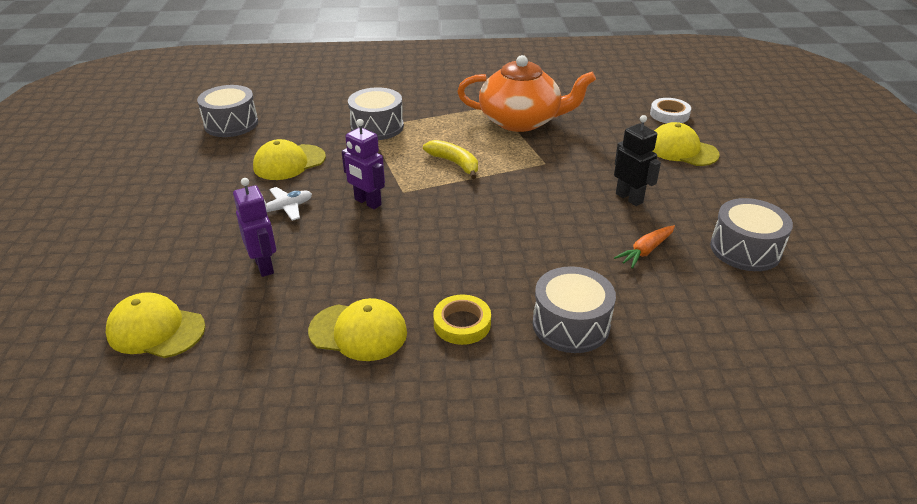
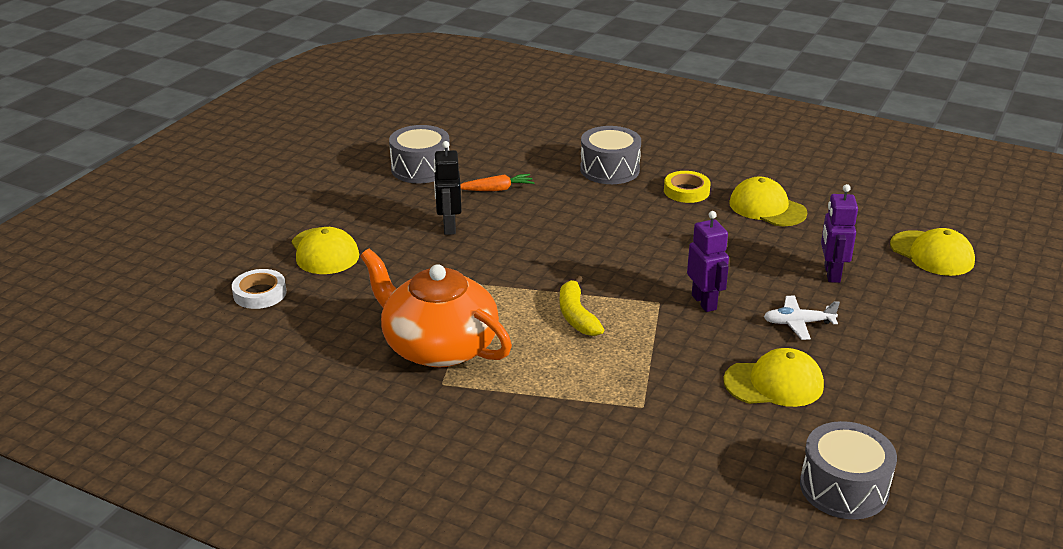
camera: 150 degrees left, 5 degrees down
grey drum [348,87,404,140] -> none

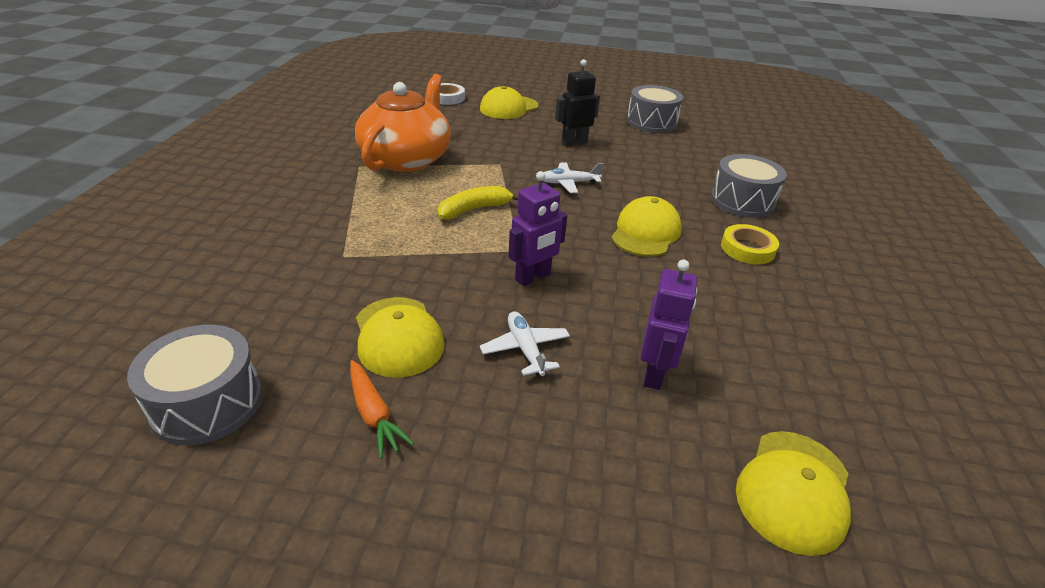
camera: 70 degrees right, 5 degrees up
orange carrot [460,174,535,191] -> orange carrot moved to [350,360,414,459]
yellow cap [729,176,807,226] -> yellow cap moved to [611,196,682,257]
purple robot [821,184,858,283] -> purple robot turned 120 degrees clockwise [640,259,697,390]
none -> white plane [542,163,603,193]

